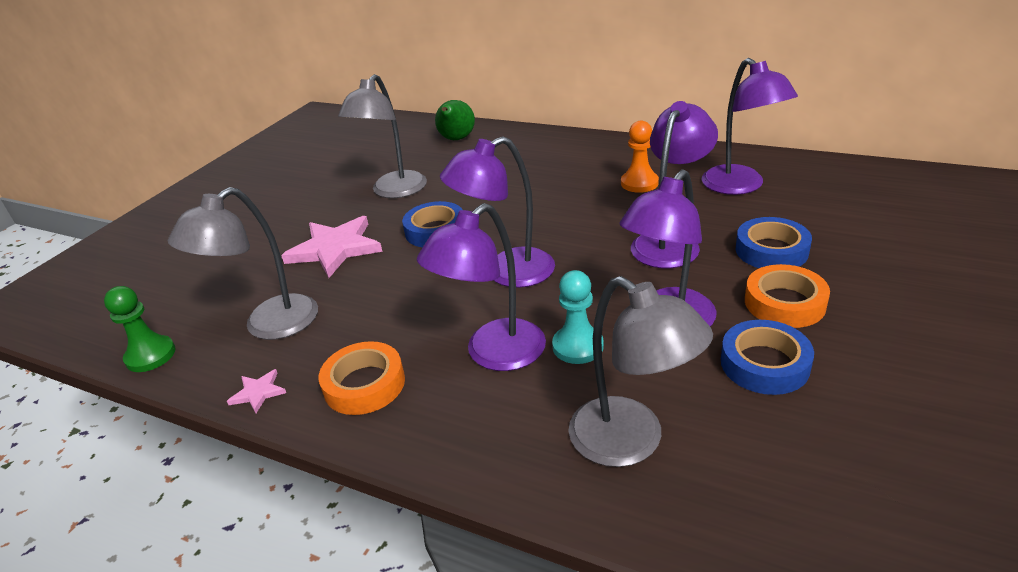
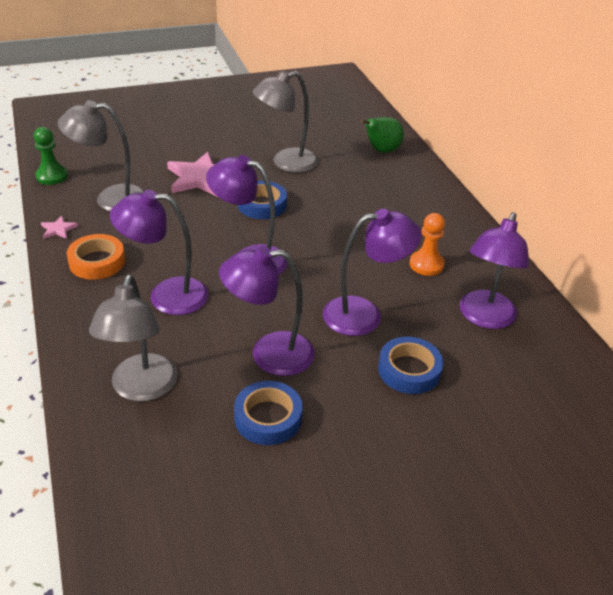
camera: 40 degrees right, 5 degrees up
turquoise pawn [552,270,604,364] -> none
orange tape [745,264,830,328] -> none

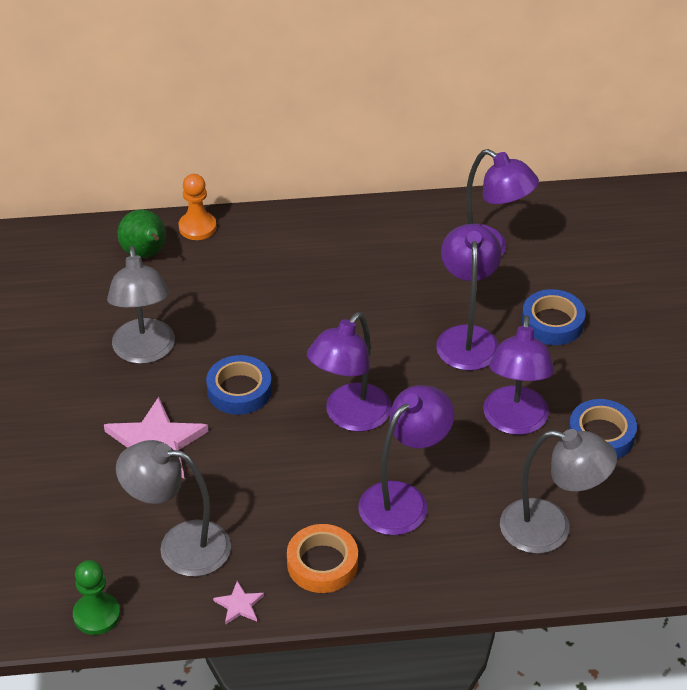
camera: 75 degrees left, 5 degrees up
grey lamp [58,100,144,212] -> grey lamp turned 90 degrees clockwise [116,440,231,577]
purple lamp [110,190,209,315] -> purple lamp turned 150 degrees counterclockwise [358,385,454,535]
orange pawn [410,213,445,276] -> orange pawn moved to [179,174,216,240]

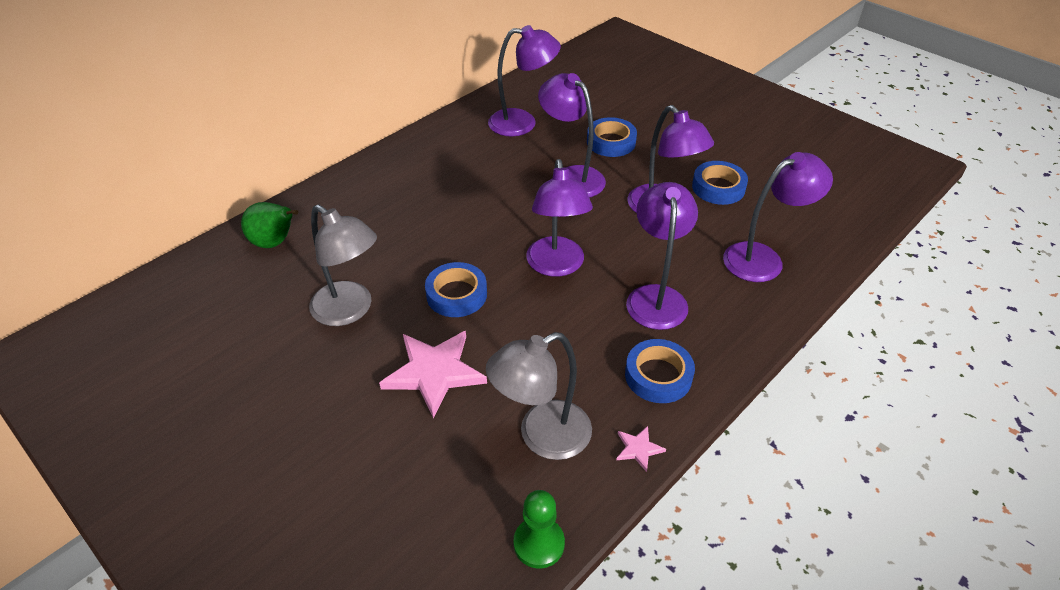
camera: 40 degrees left, 0 degrees up
orange pawn [179,174,216,240] -> none
orange tape [287,524,358,593] -> blue tape [625,339,695,403]
grey lamp [500,429,617,554] -> purple lamp [723,152,833,282]

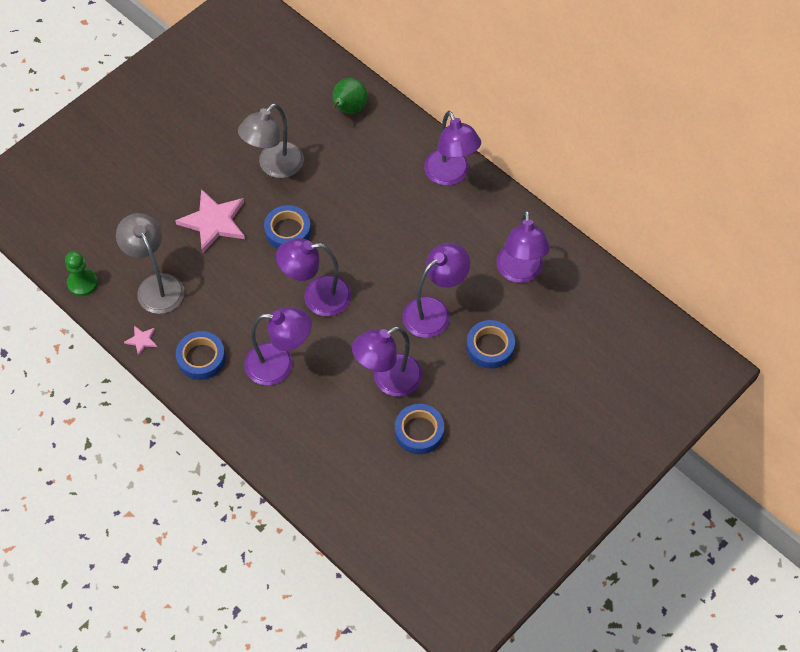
camera: 90 degrees right, 15 degrees up
purple lamp [723,152,833,282] -> purple lamp moved to [424,111,481,186]

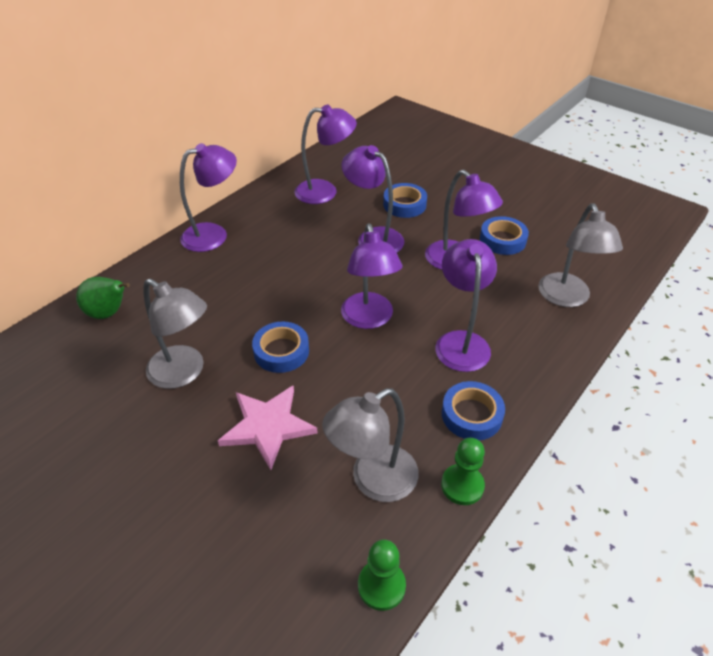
camera: 95 degrees left, 15 degrees down
pink star [124,326,157,356] -> green pawn [441,438,485,505]
none -> grey lamp [538,203,623,307]

